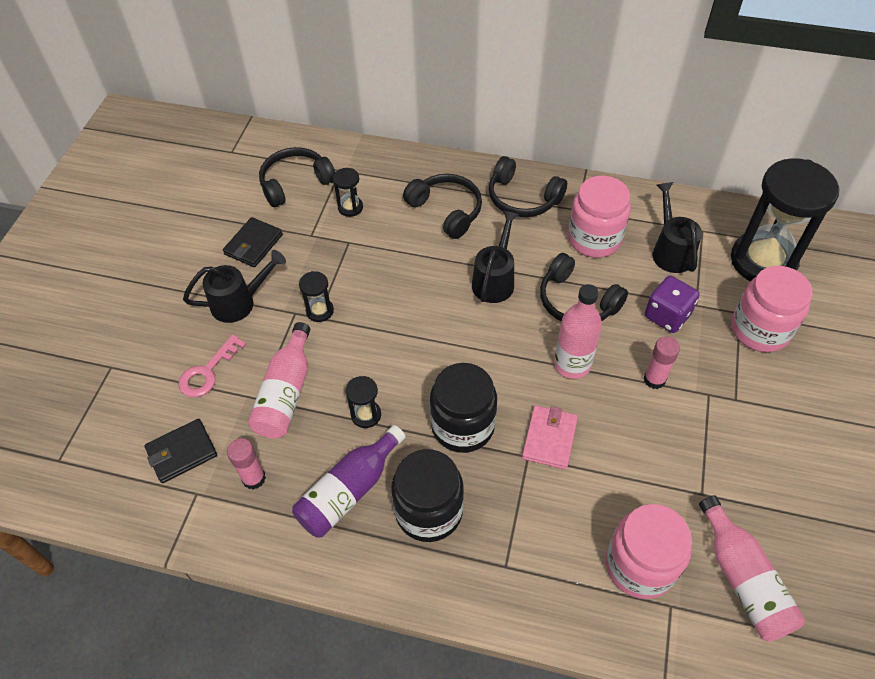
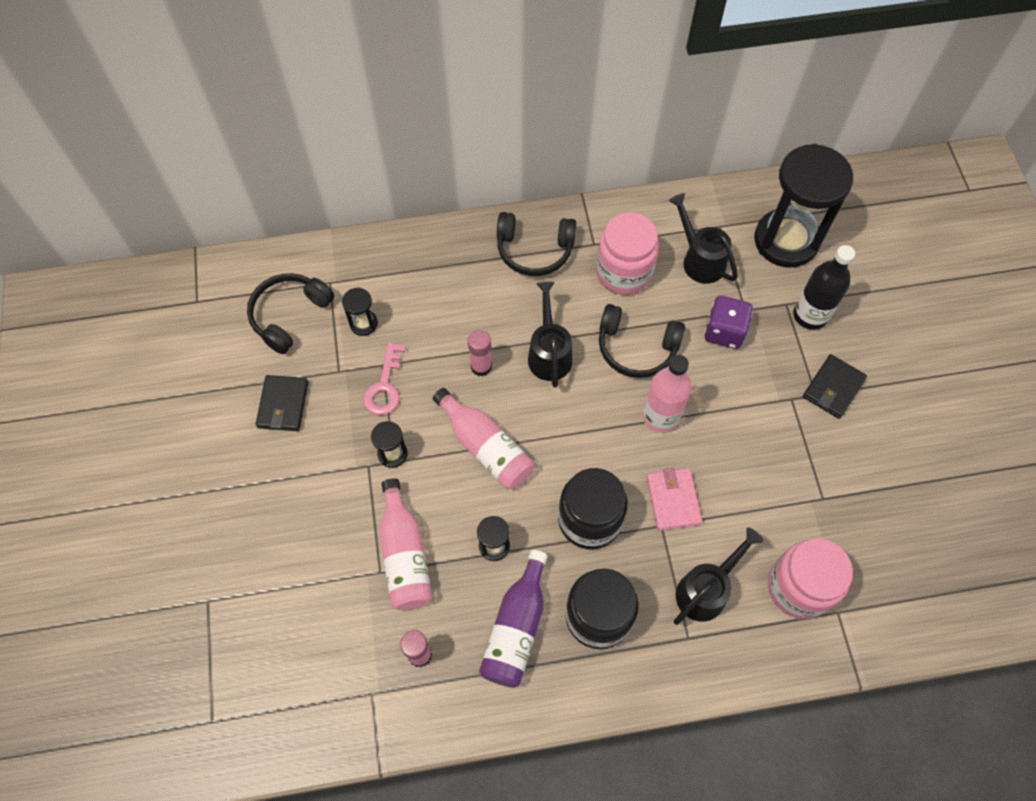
camera: 25 degrees left, 10 degrees up
black wallet [144,419,217,483] -> black wallet moved to [803,354,867,419]
pink key [179,334,247,397] -> pink key moved to [363,343,406,415]
black watering can [183,250,286,323] -> black watering can moved to [674,527,764,625]
black headphones [403,174,482,239] -> none
pink glue stick [644,336,680,389] -> pink glue stick moved to [468,330,492,376]
pink bottle [699,496,805,642] -> pink bottle moved to [433,388,534,489]
pink jar [731,266,813,352] -> black bottle [793,245,855,330]

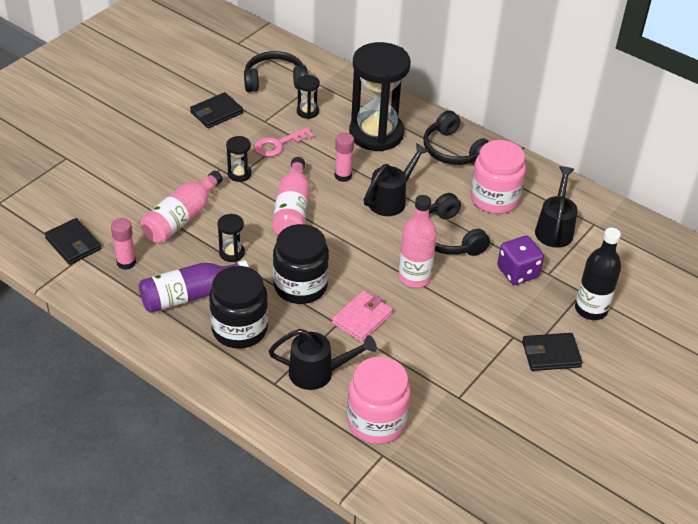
camera: 45 degrees right, 20 degrees down
black hourglass [754,144,853,268] -> black hourglass moved to [349,42,411,152]
none -> black wallet [45,218,101,265]

